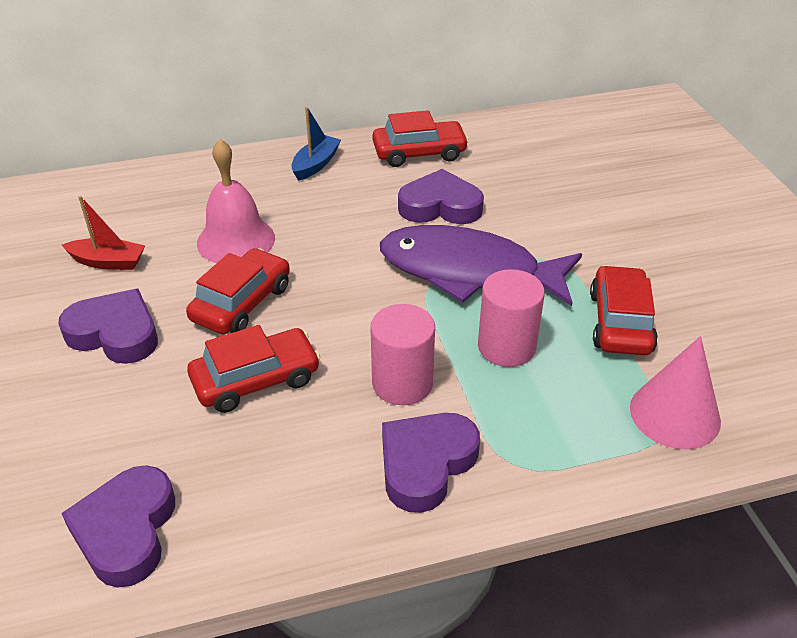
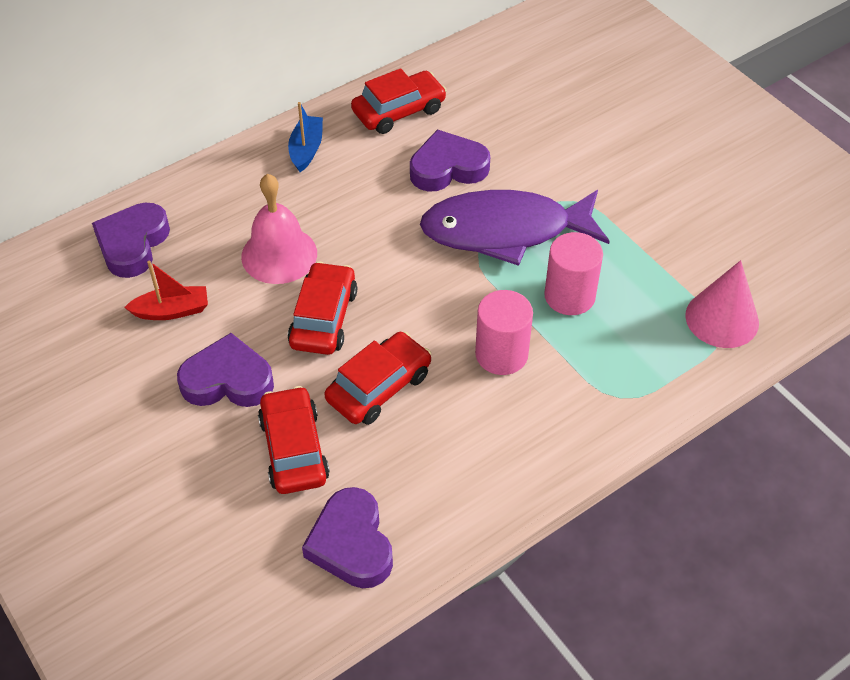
camera: 20 degrees left, 10 degrees up
purple heart [382,413,480,513] -> purple heart moved to [92,203,170,278]
red car [590,265,658,355] -> red car moved to [258,386,330,494]

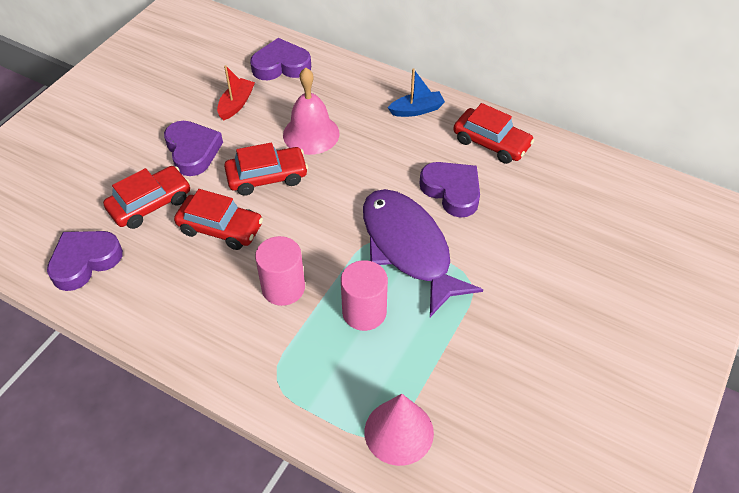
camera: 65 degrees right, 0 degrees up
red boat [124,261,208,320] -> red boat turned 120 degrees counterclockwise [217,65,255,120]

